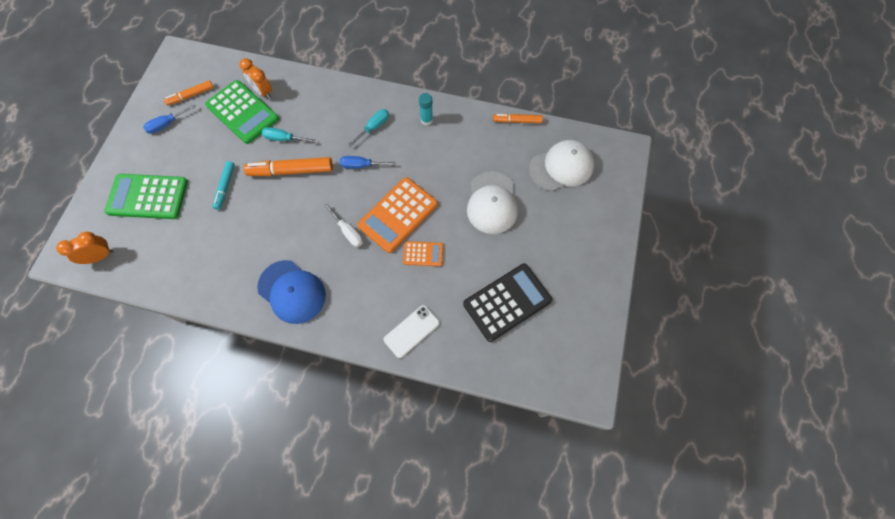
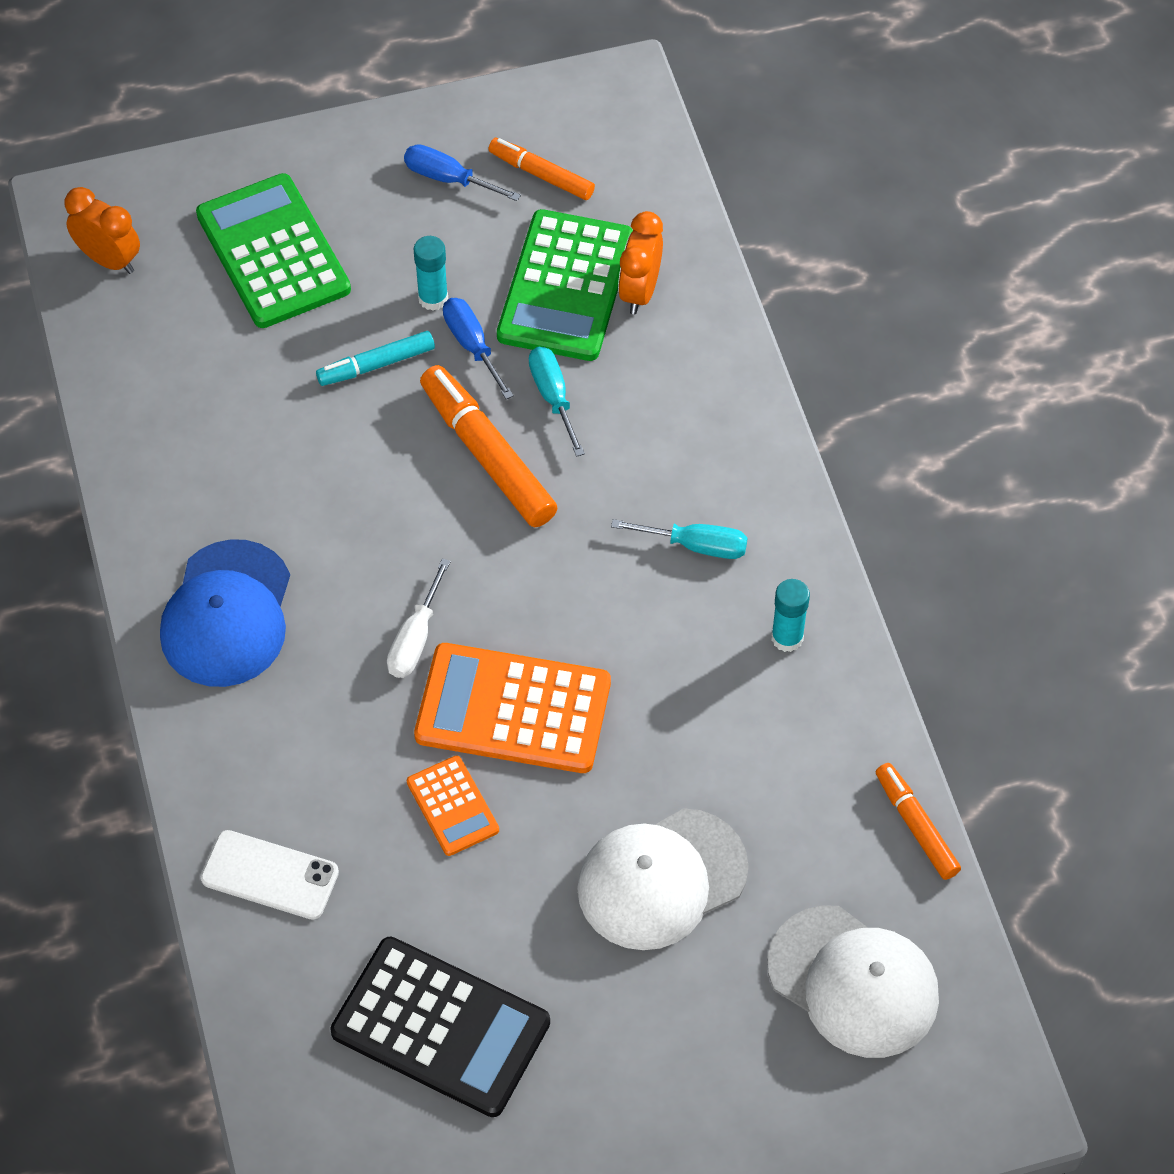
camera: 60 degrees right, 10 degrees down
blue screwdriver [340,156,396,169] -> blue screwdriver moved to [443,298,514,399]
none -> turquoise glue stick [414,236,448,311]

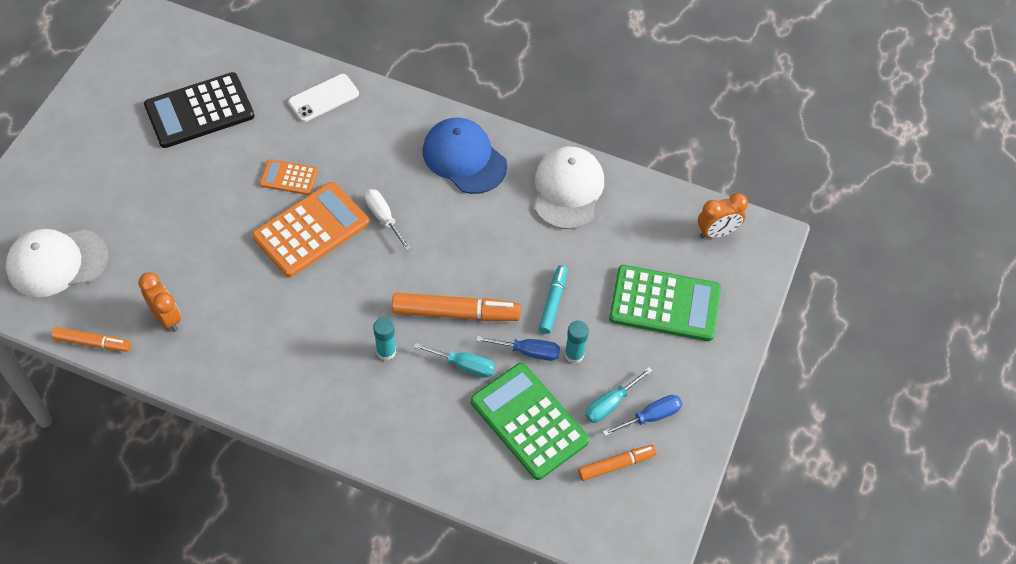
camera: 125 degrees right, 0 degrees up
white cap [577,808,749,950] -> white cap moved to [535,146,604,229]
turquoise screwdriver [611,519,747,559] -> turquoise screwdriver moved to [585,367,653,423]
orange clock [618,211,663,314] -> orange clock moved to [138,272,181,332]
turquoise glue stick [771,579,810,652] -> turquoise glue stick moved to [373,317,396,361]

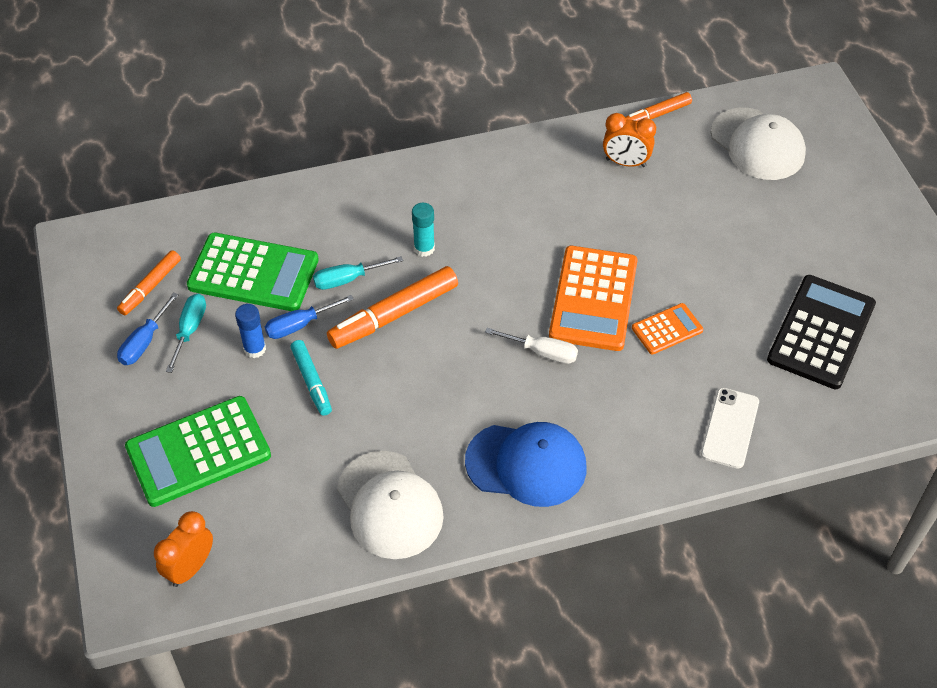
camera: 145 degrees right, 5 degrees down
white cap [6,229,108,297] -> white cap turned 105 degrees clockwise [711,108,806,180]
turquoise glue stick [565,321,589,364] -> blue glue stick [235,304,266,358]

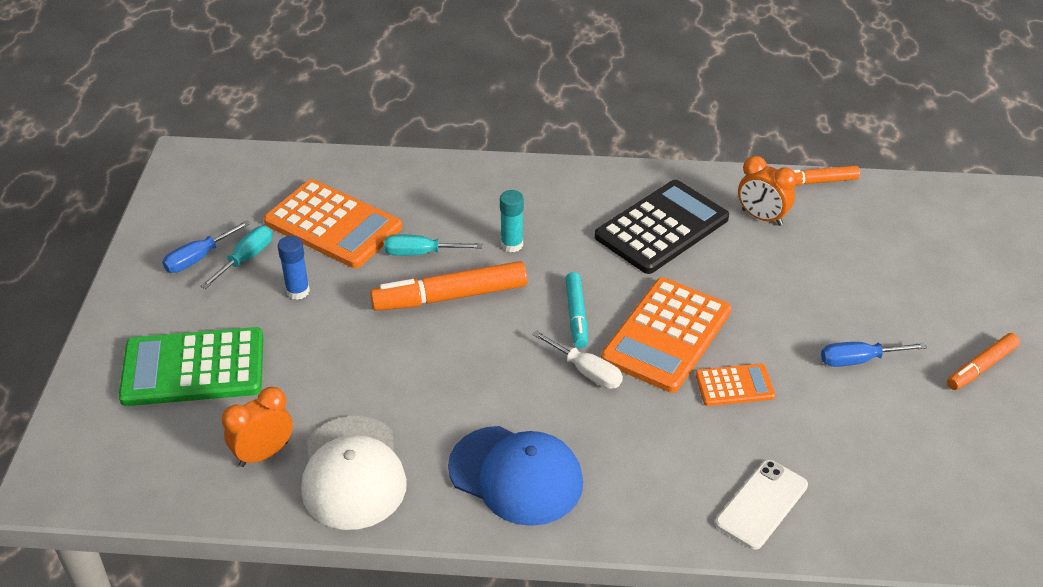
camera: 20 degrees right, 10 degrees down
orange marker [117,250,181,315] -> orange marker moved to [947,333,1020,390]
orange clock [154,511,213,587] -> orange clock moved to [222,387,293,467]
green calculator [187,233,319,311] -> orange calculator [264,179,402,268]
blue screwdriver [265,295,354,339] -> blue screwdriver moved to [821,342,927,367]
turquoise marker [290,340,332,416] -> turquoise marker moved to [565,272,588,348]
white cap [711,108,806,180] -> none
black calculator [767,275,876,389] -> black calculator moved to [595,180,729,274]

